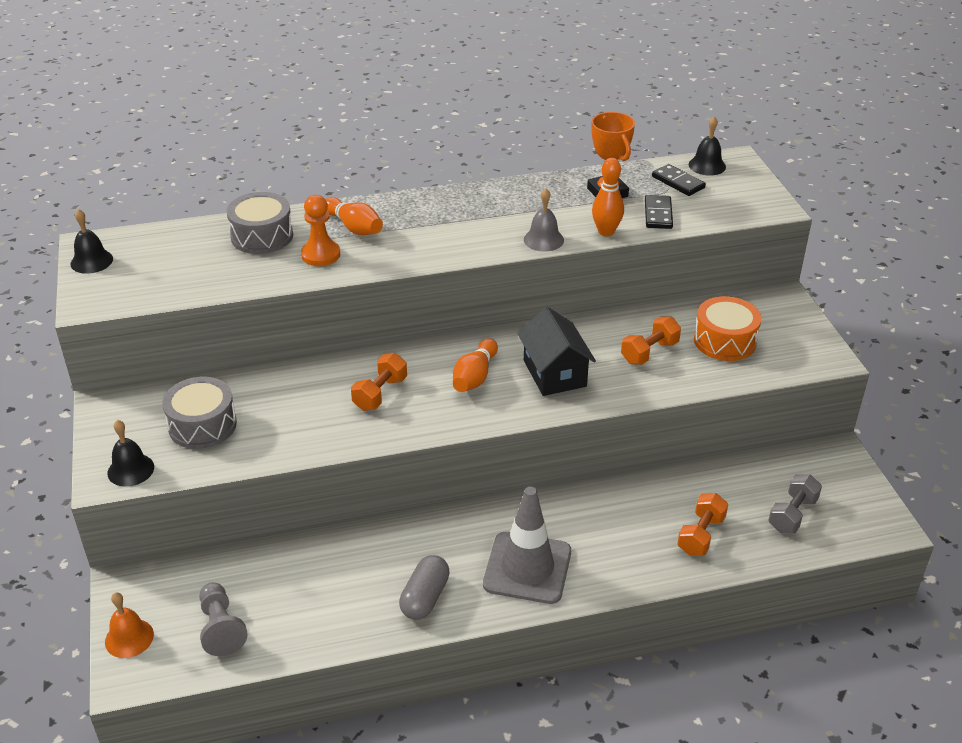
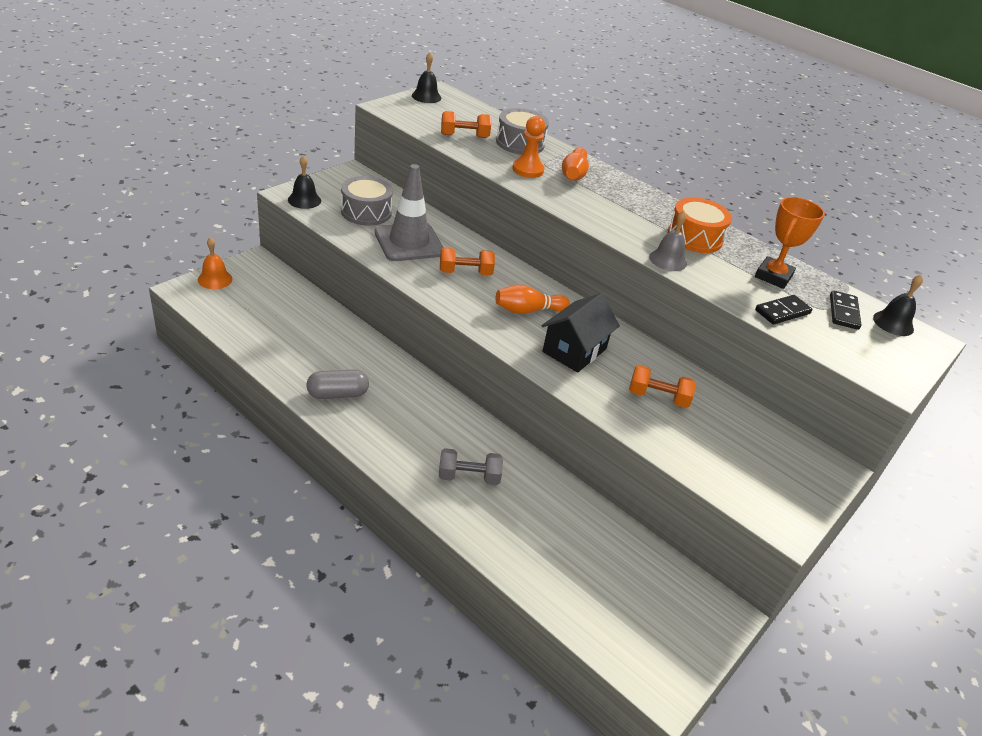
camera: 50 degrees right, 0 degrees up
grey pawn [199,582,248,656] -> none
grey traffic cone [483,487,571,604] -> grey traffic cone moved to [375,164,444,261]
orange bowling pin [592,158,624,236] -> none
orange dumbbell [677,493,728,556] -> orange dumbbell moved to [441,111,491,138]
orange drum [694,296,761,361] -> orange drum moved to [668,197,732,253]
grey dumbbell [768,474,822,533] -> grey dumbbell moved to [439,448,503,485]

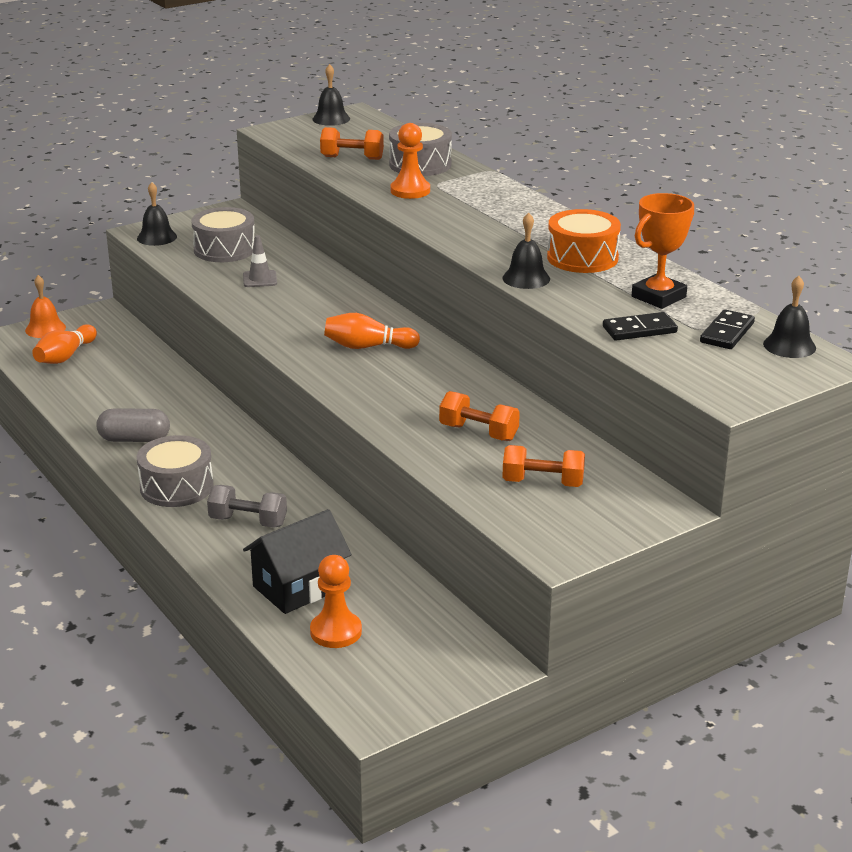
camera: 20 degrees right, 10 degrees down
grey traffic cone [375,164,444,261] -> grey traffic cone [243,235,277,287], size x0.45
orange dumbbell [440,248,495,275] -> orange dumbbell moved to [502,445,585,487]
black house [541,293,620,373] -> black house moved to [243,509,352,614]
orange bowling pin [562,147,589,180] -> orange bowling pin moved to [32,324,97,364]
grey bell [649,211,687,271] -> black bell [503,212,550,289]
none -> grey drum [137,435,214,507]
none -> orange pawn [310,555,362,648]

